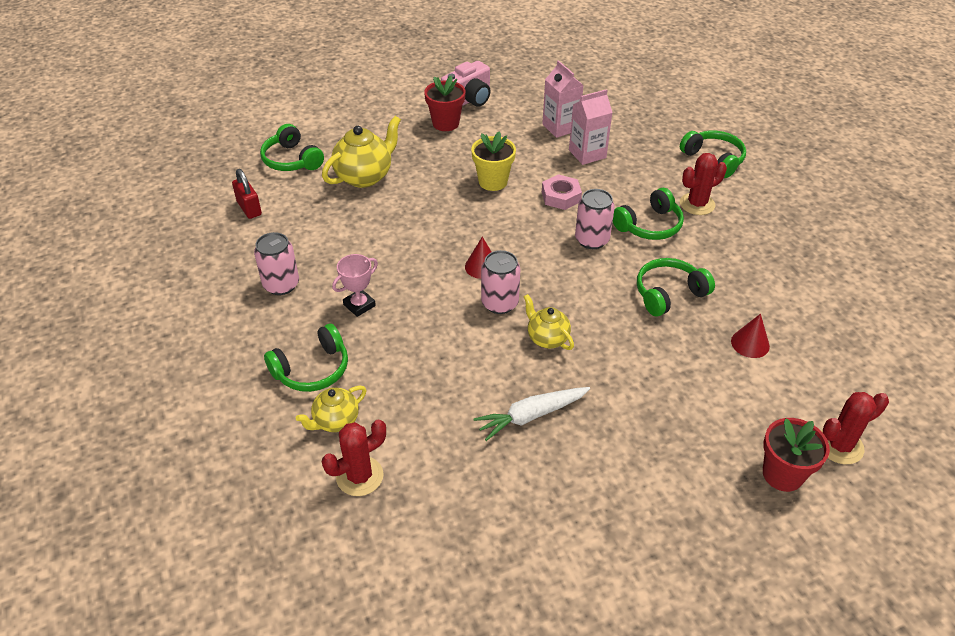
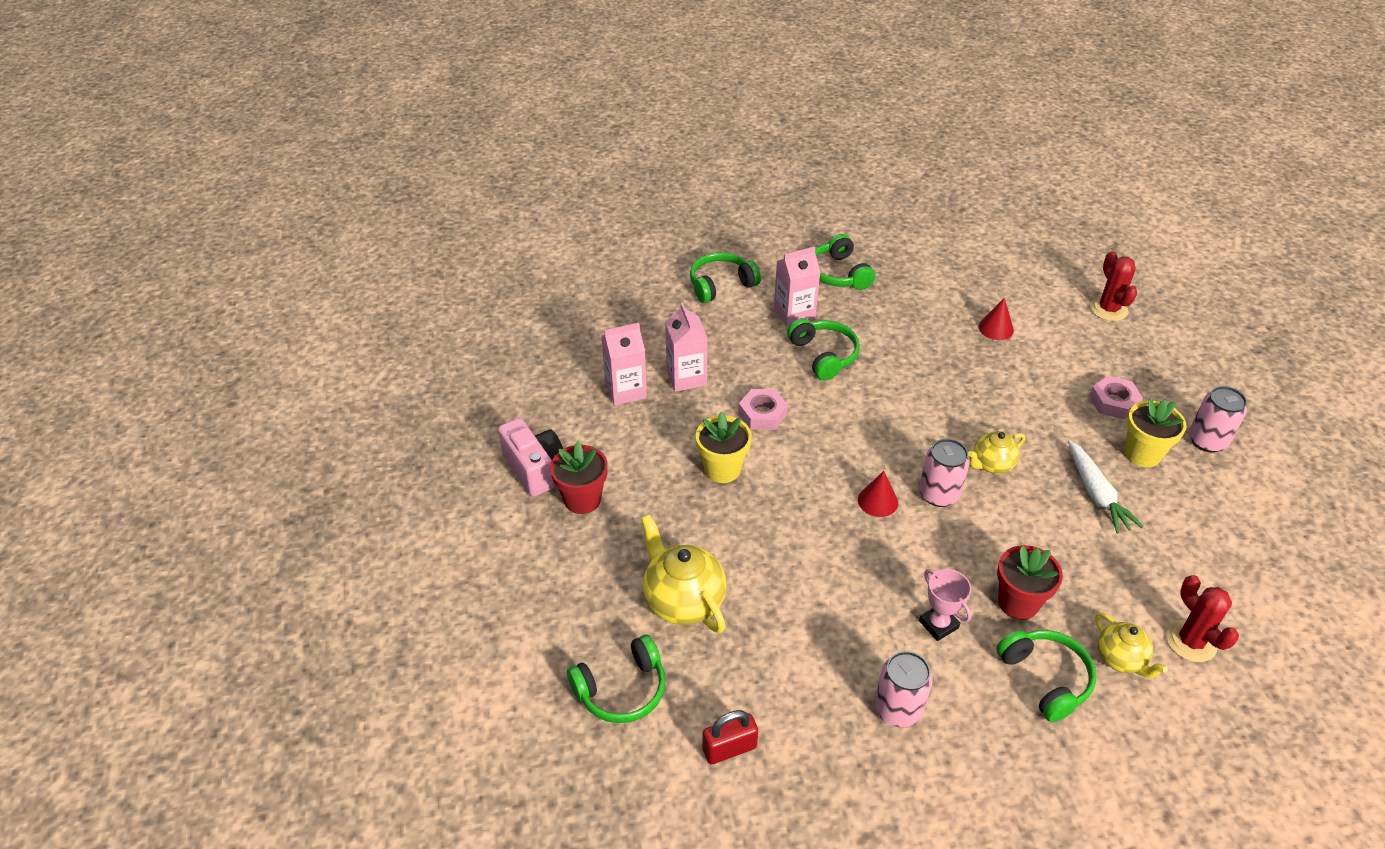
camera: 80 degrees left, 0 degrees up
pink can [575,189,615,249] -> pink can moved to [1189,386,1247,453]
green headphones [637,258,715,316] -> green headphones moved to [815,234,875,290]
red cactus [680,153,727,215] -> pink carton [774,246,821,327]
red flower pot [763,418,830,492] -> red flower pot moved to [997,545,1063,620]
none -> pink nut [1089,376,1143,419]
none -> yellow flower pot [1124,399,1187,467]

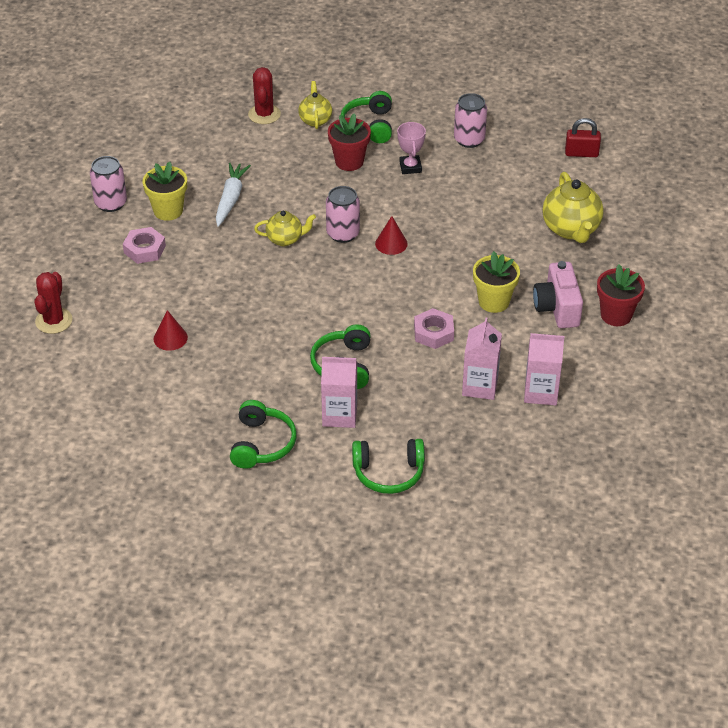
camera: 155 degrees left, 0 degrees up
pink camera [498,418,563,497] -> pink camera moved to [533,261,583,328]
green headphones [567,635,666,723] -> none

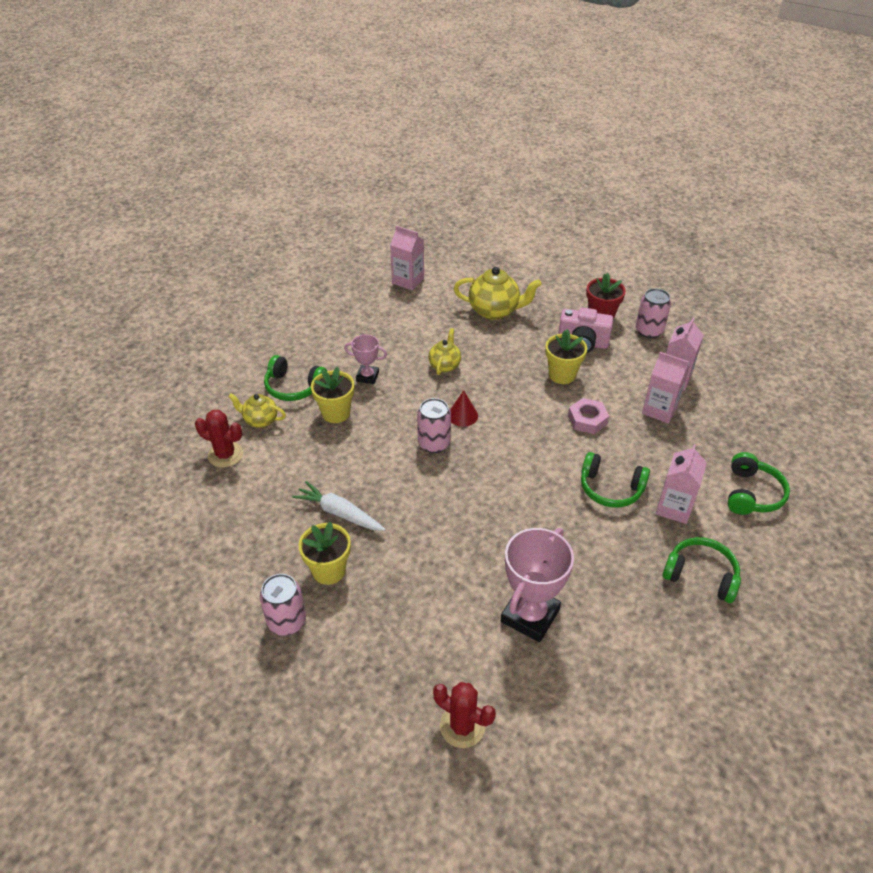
camera: 70 degrees left, 0 degrees up
pink nut [123,227,166,264] -> none
red cone [153,310,188,351] -> pink trophy [501,528,574,642]
yellow teapot [254,210,316,246] -> yellow teapot moved to [428,328,461,375]
red flower pot [328,113,371,171] -> yellow flower pot [311,367,354,423]
pink can [454,93,487,148] -> pink can moved to [636,288,671,338]
red padlock [565,118,601,157] -> pink carton [390,226,424,290]

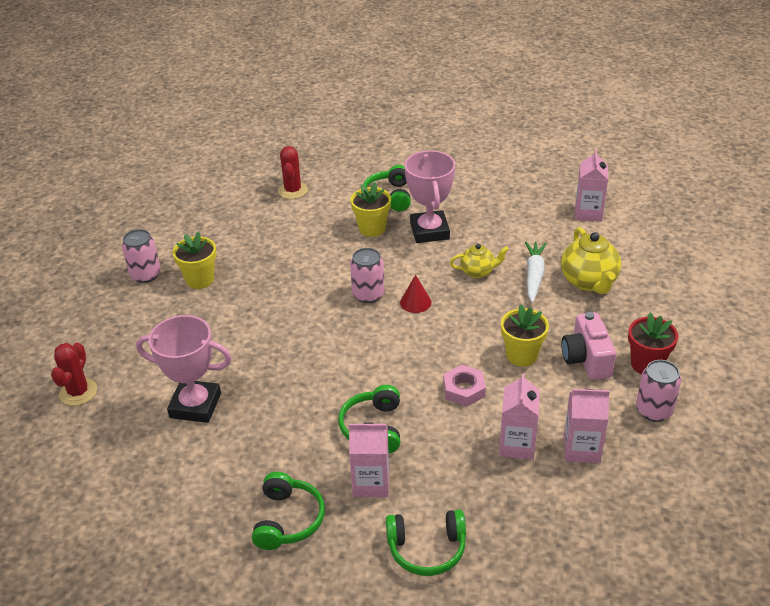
camera: 70 degrees right, 5 degrees down
yellow teapot [228,394,286,428] -> none
white carrot [292,481,386,531] -> white carrot moved to [525,241,547,303]
pink trophy [344,335,387,384] -> pink trophy [404,151,455,243], size x1.83

